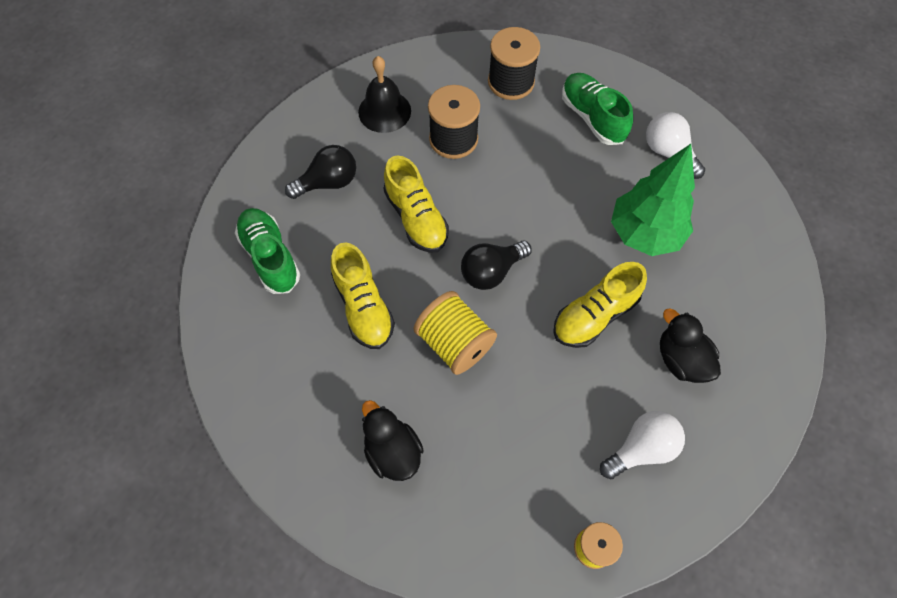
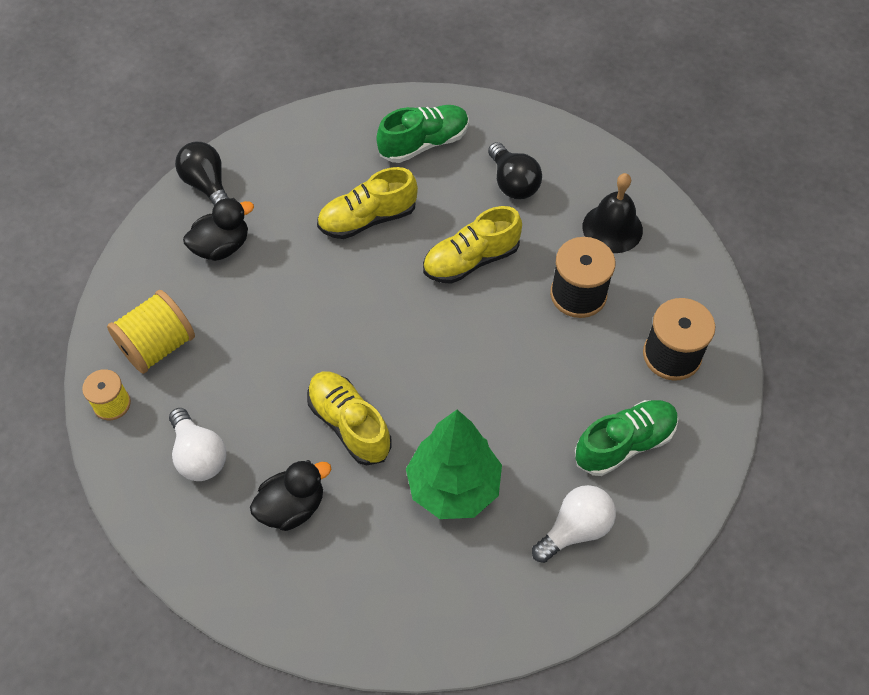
camera: 90 degrees right, 5 degrees down
yellow spool [414,291,497,375] -> yellow spool moved to [107,290,195,374]
black light bulb [461,241,532,290] -> black light bulb moved to [175,142,229,206]

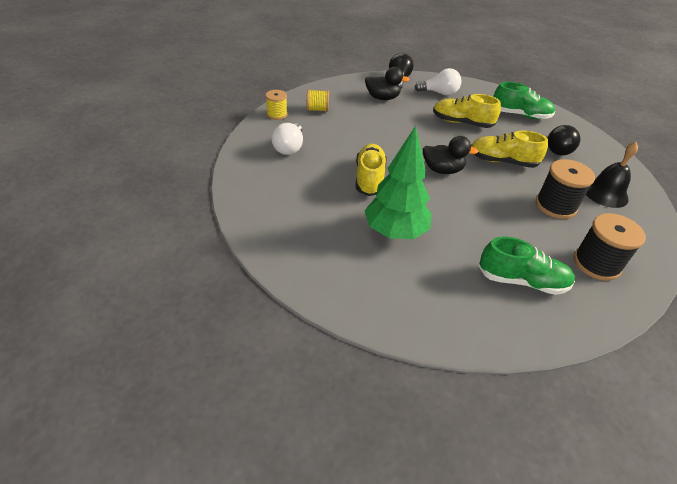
camera: 40 degrees right, 15 degrees down
yellow spool [107,290,195,374] -> yellow spool [307,89,329,112], size x0.62
black duck [250,460,331,531] -> black duck moved to [423,136,479,174]
white light bulb [532,485,616,563] -> white light bulb moved to [414,68,462,95]

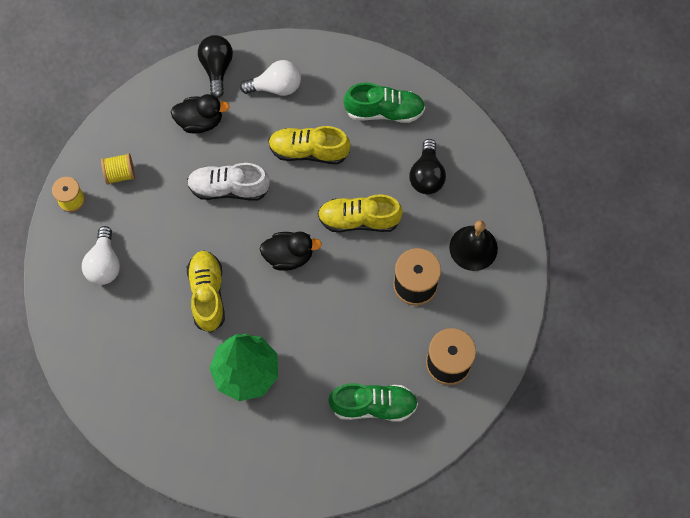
camera: 10 degrees left, 25 degrees up
none -> white shoe [187,163,270,200]

